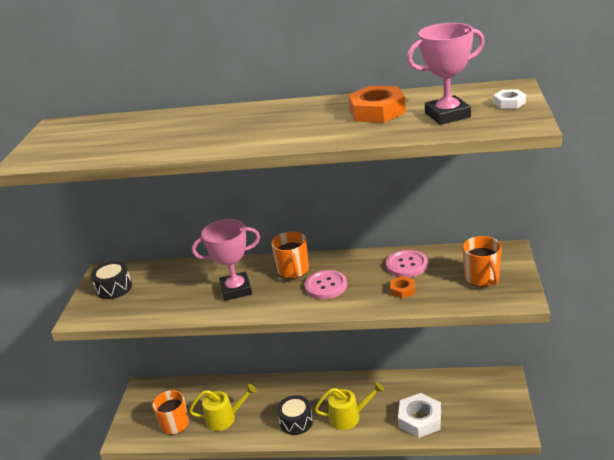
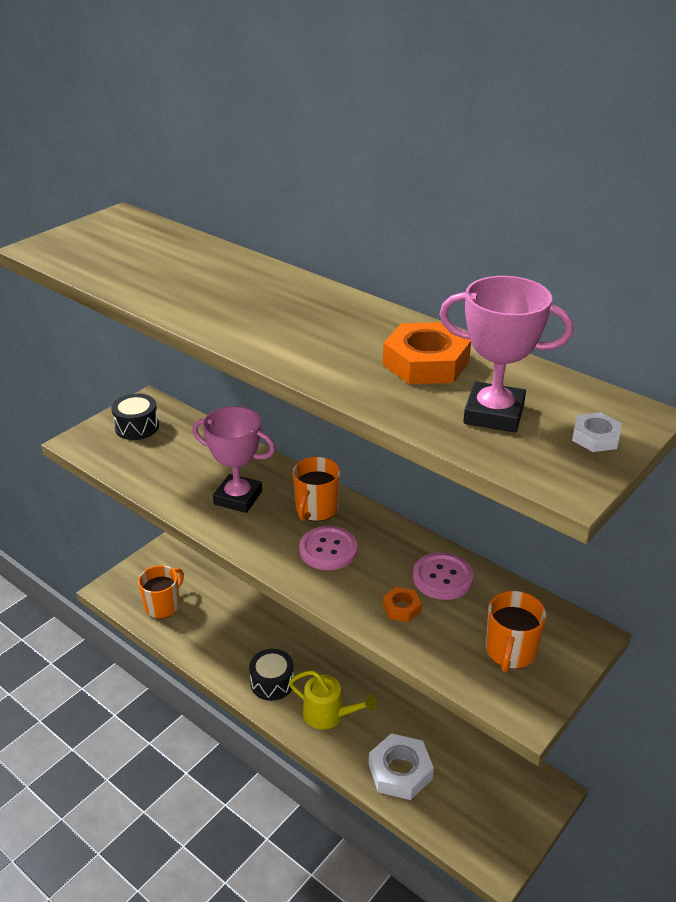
camera: 30 degrees right, 5 degrees up
yellow watering can [189,384,257,431] -> none

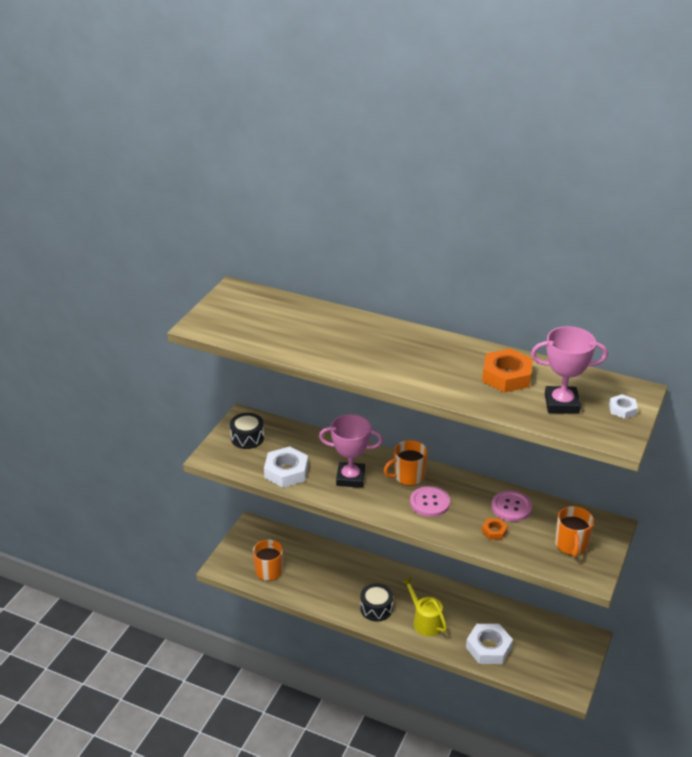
camera: 15 degrees left, 0 degrees up
yellow watering can [289,671,377,730] -> yellow watering can turned 135 degrees counterclockwise [402,577,447,636]
orange mug [293,457,341,521] -> orange mug turned 60 degrees clockwise [384,440,428,486]
none -> white nut [264,447,308,488]

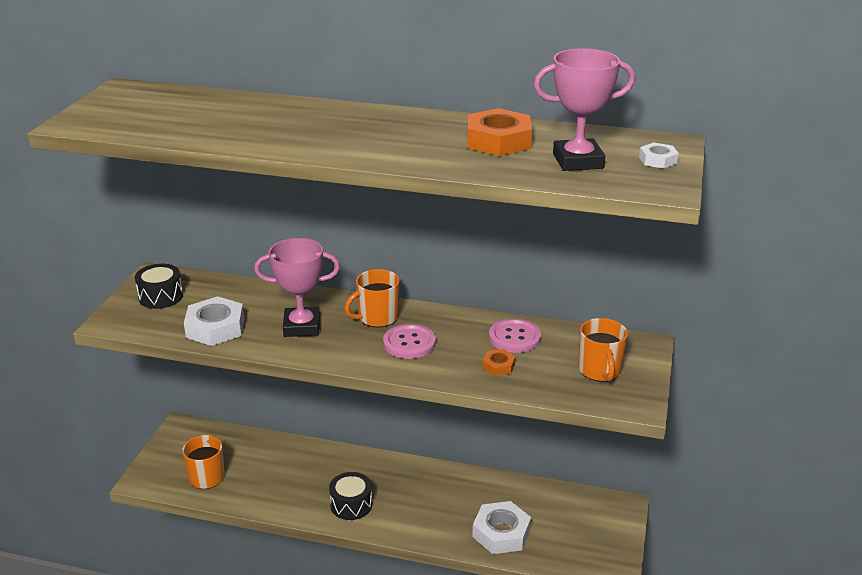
camera: 10 degrees left, 5 degrees down
yellow watering can [402,577,447,636] -> none

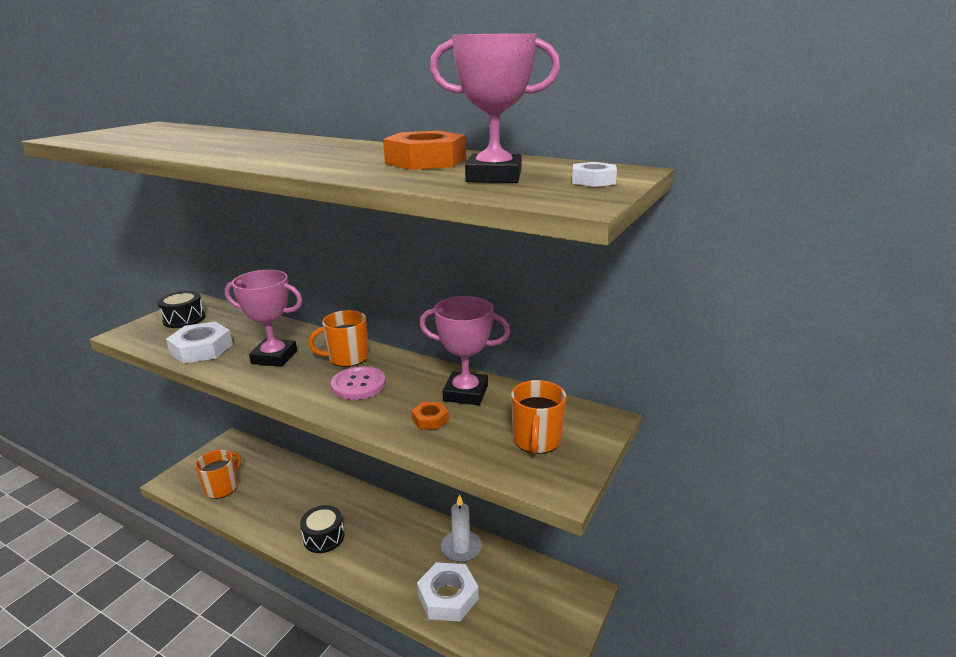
camera: 15 degrees right, 5 degrees down
pink button [489,319,541,353] -> pink trophy [419,296,511,405]
none -> white candle [441,494,481,562]

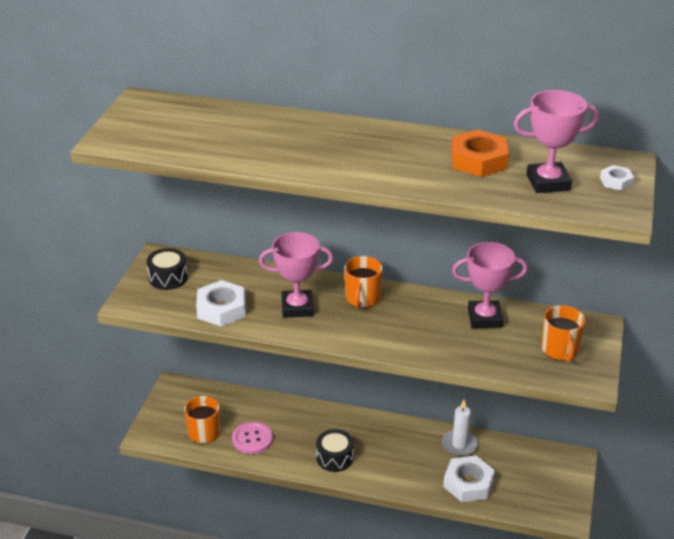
camera: 15 degrees left, 10 degrees up
orange mug [308,310,368,367] -> orange mug turned 45 degrees counterclockwise [344,256,383,308]
pink button [331,366,386,400] -> pink button moved to [232,422,273,454]
orange nut [412,402,449,430] -> none

